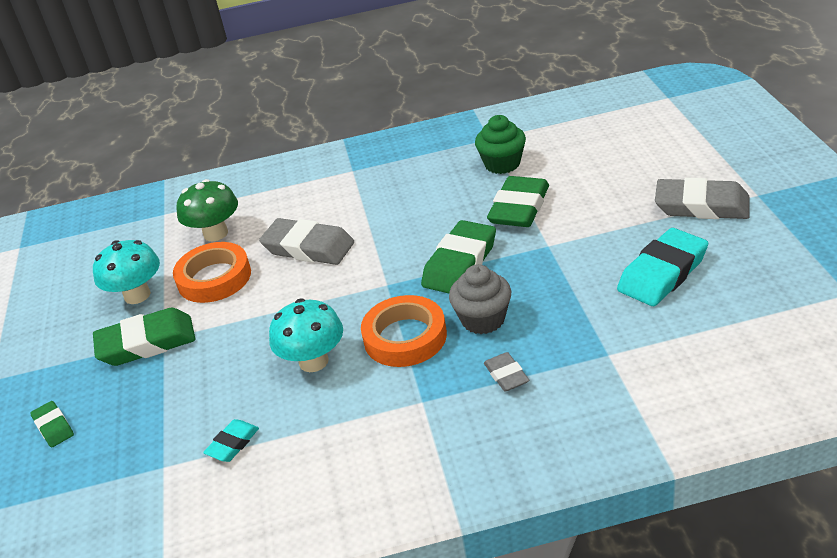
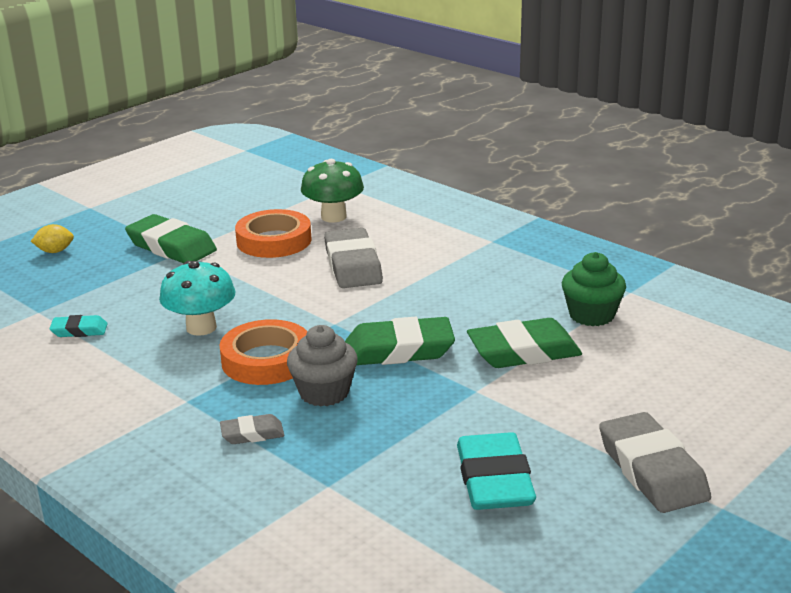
camera: 50 degrees right, 10 degrees down
green eraser [30,401,74,447] -> yellow lemon [31,224,74,253]
turquoise mushroom [93,240,160,304] -> none
grey eraser [484,352,529,392] -> grey eraser turned 45 degrees clockwise [220,414,284,444]
turquoise eraser [617,228,708,306] -> turquoise eraser turned 75 degrees clockwise [457,432,536,510]

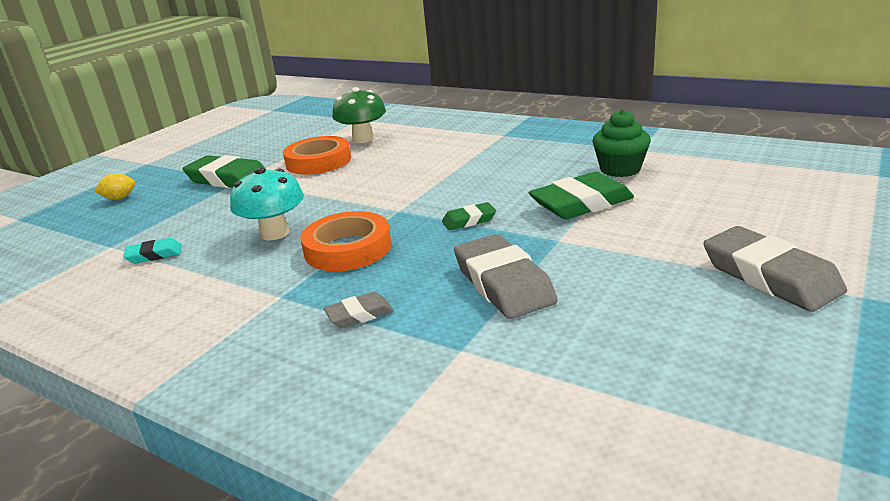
camera: 10 degrees left, 0 degrees up
grey cupcake [287,325,358,407] -> none
grey eraser [324,228,383,288] -> grey eraser moved to [454,234,558,319]
green eraser [345,317,455,365] -> green eraser [442,202,496,230], size x0.52
turquoise eraser [457,432,536,510] -> none

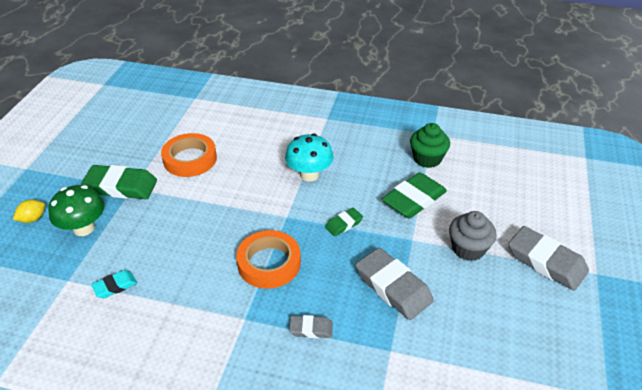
camera: 20 degrees left, 15 degrees up
turquoise mushroom [230,167,304,240] -> turquoise mushroom moved to [285,133,334,181]
grey eraser [324,292,394,328] -> grey eraser turned 45 degrees clockwise [289,315,333,338]
green mushroom [332,87,386,143] -> green mushroom moved to [48,185,104,236]
none -> grey cupcake [449,211,497,261]

